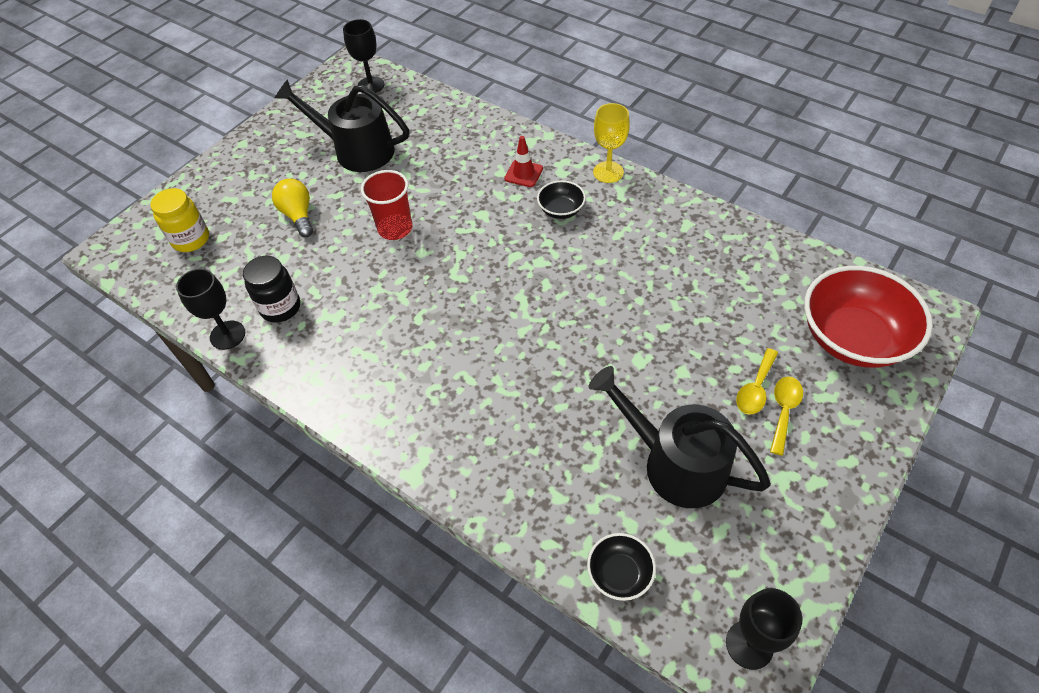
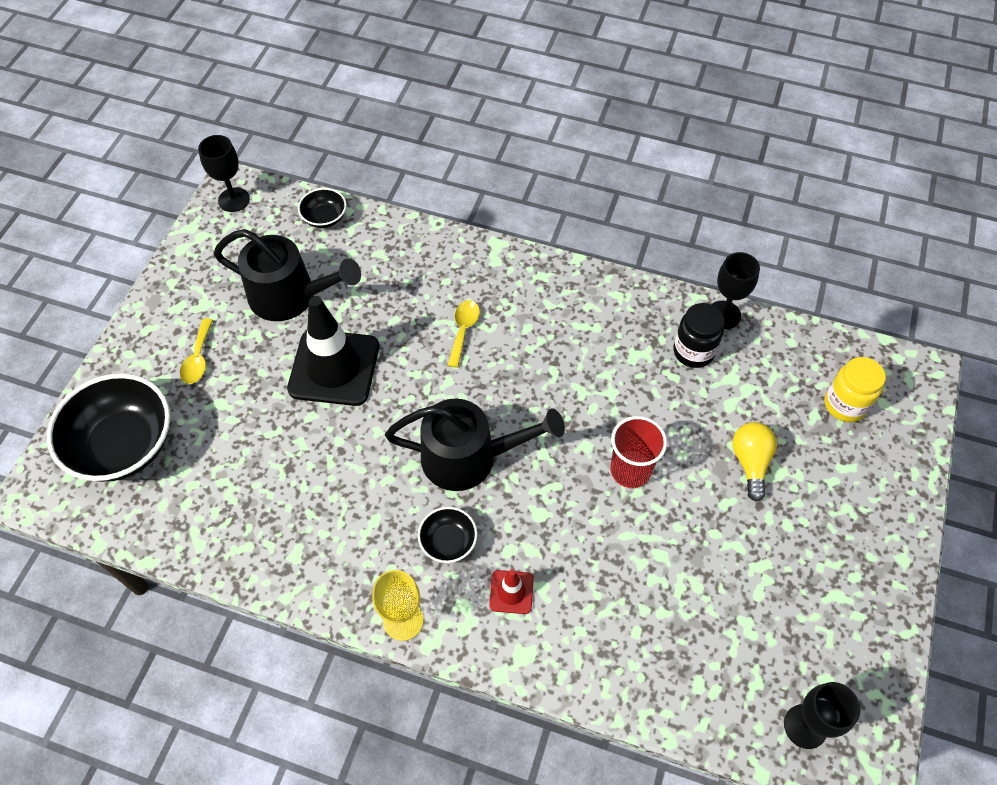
camera: 160 degrees right, 5 degrees up
yellow light bulb [272,179,313,237] -> yellow light bulb turned 135 degrees counterclockwise [732,422,777,502]
black watering can [274,79,409,172] -> black watering can moved to [385,399,565,491]
yellow spoon [736,348,778,415] -> yellow spoon moved to [448,300,480,368]
red bowl [804,266,933,367] -> black bowl [47,373,170,482]
none -> black traffic cone [287,296,379,406]

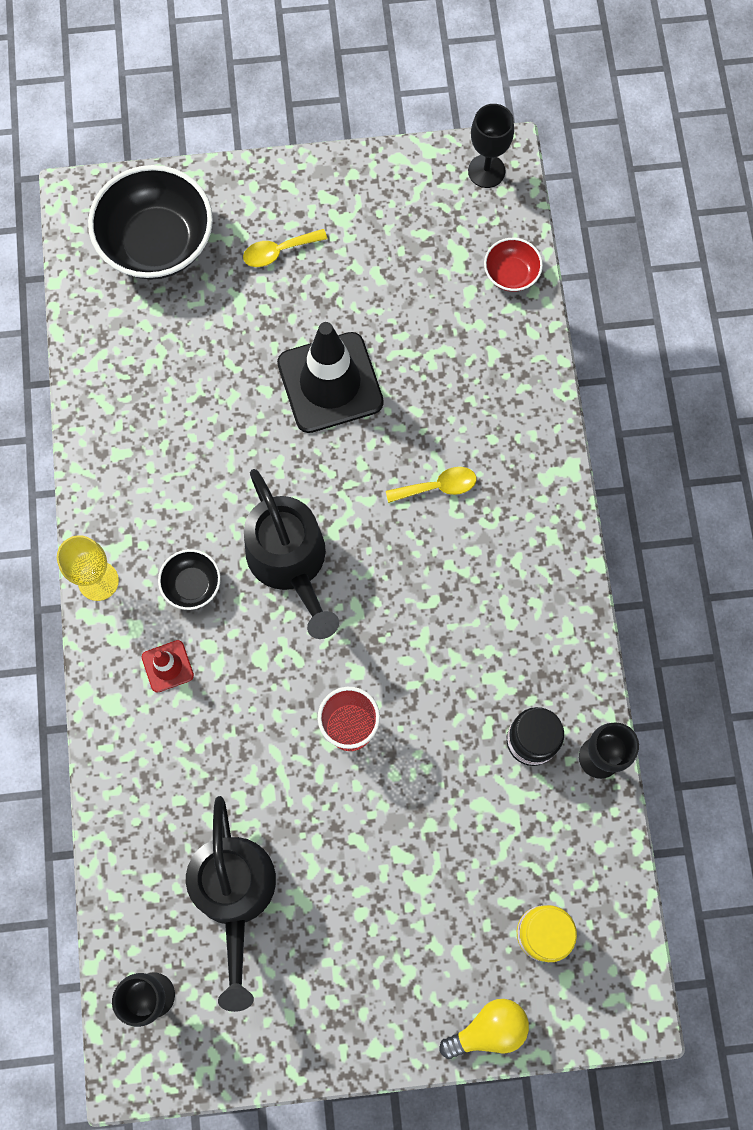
camera: 65 degrees right, 15 degrees up
black watering can [214,229,361,321] -> black watering can moved to [186,796,276,1012]
black bowl [298,188,347,228] -> red bowl [484,238,543,292]
yellow light bulb [732,422,777,502] -> yellow light bulb moved to [439,999,529,1059]

